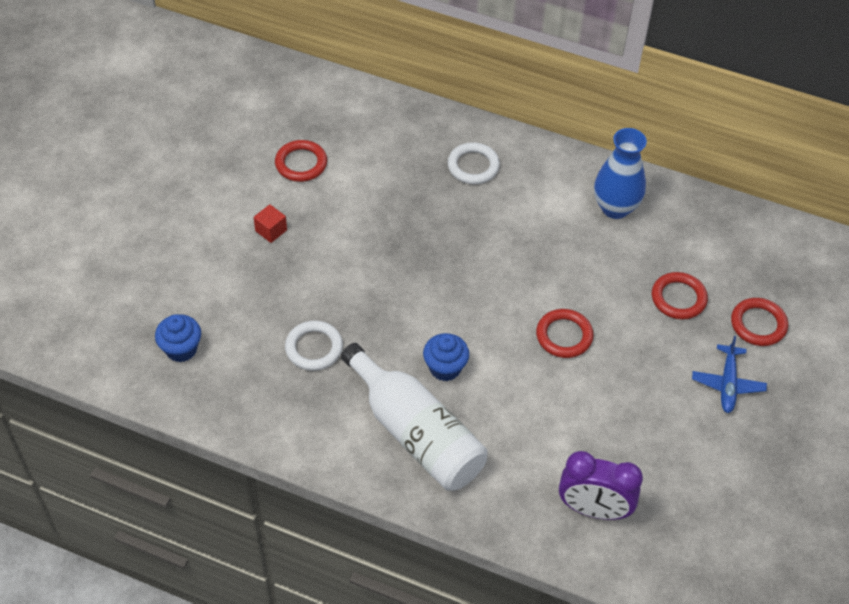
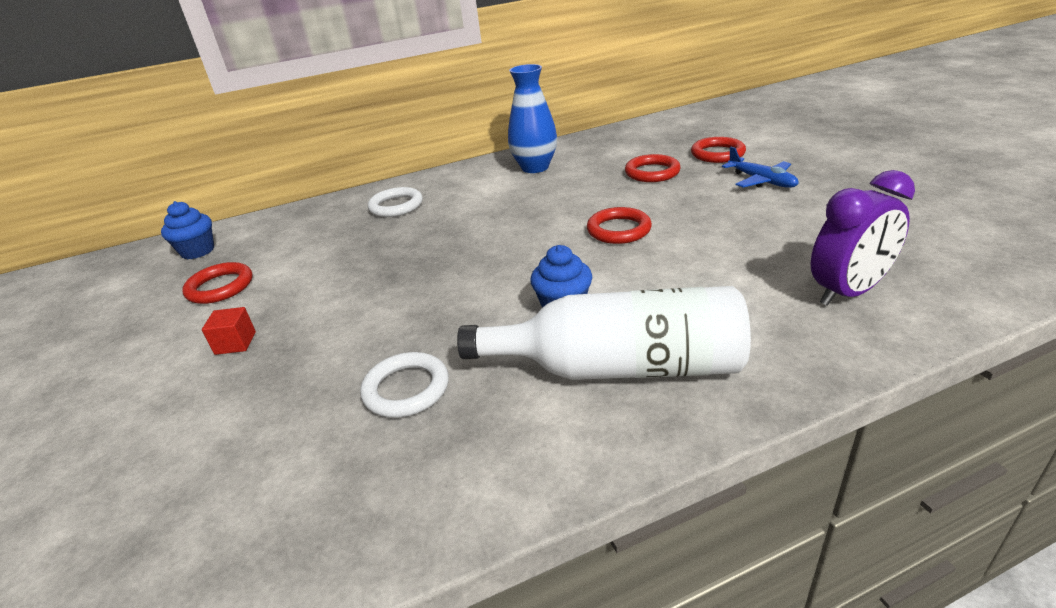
camera: 40 degrees left, 20 degrees down
blue cupcake [155,314,201,362] -> blue cupcake moved to [161,201,214,259]

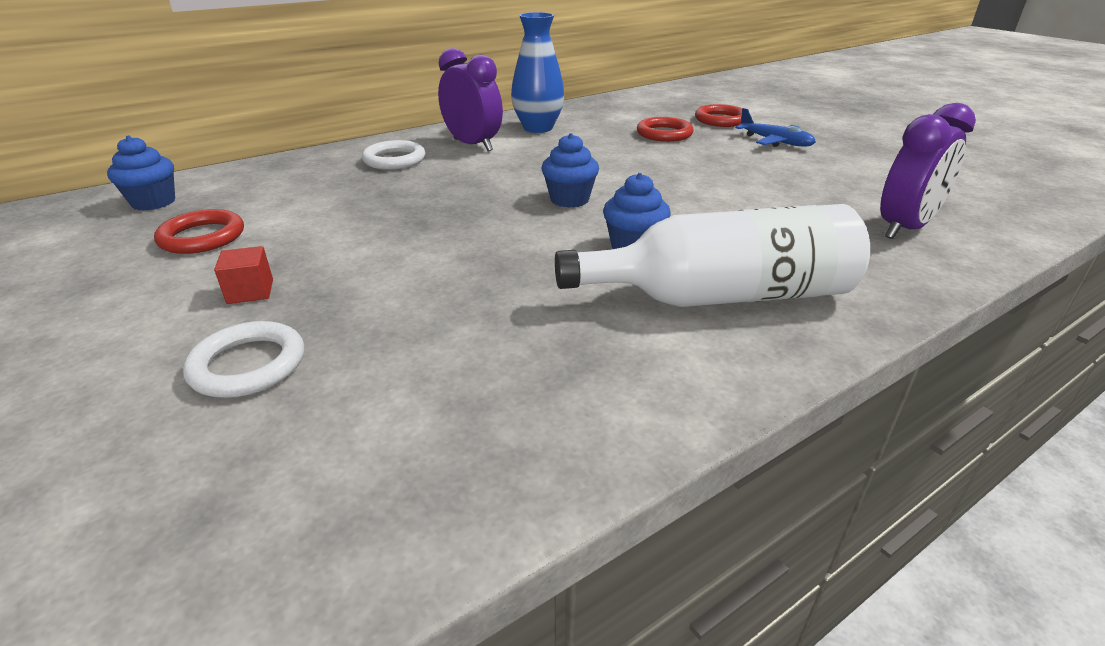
camera: 15 degrees left, 0 degrees up
white ring [360,352,449,418] -> white ring moved to [183,321,304,398]
red ring [587,207,652,244] -> none
none -> purple clock [438,48,503,151]
none -> blue cupcake [541,133,599,208]

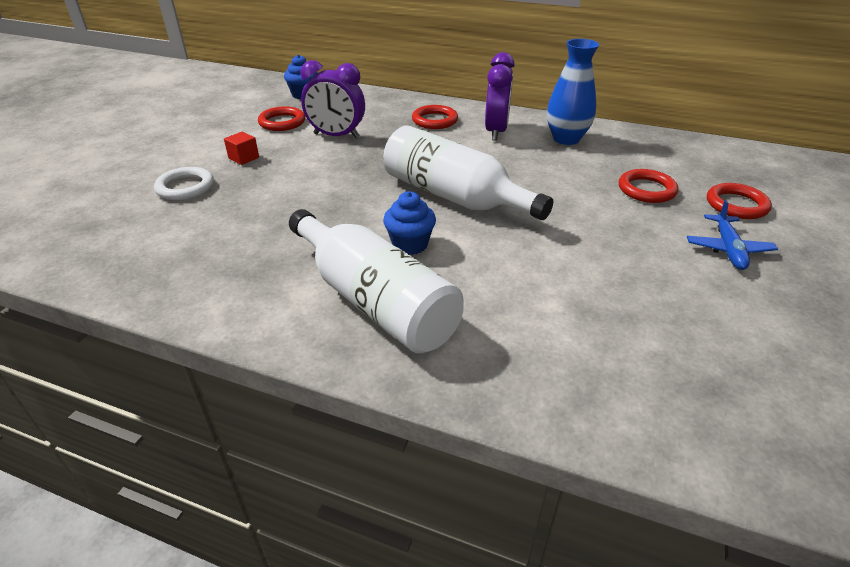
camera: 55 degrees right, 5 degrees up
white ring [362,140,425,170] -> red ring [412,105,458,129]
blue cupcake [541,133,599,208] -> white bottle [384,125,553,220]
purple clock [880,103,976,239] -> purple clock moved to [300,60,365,138]

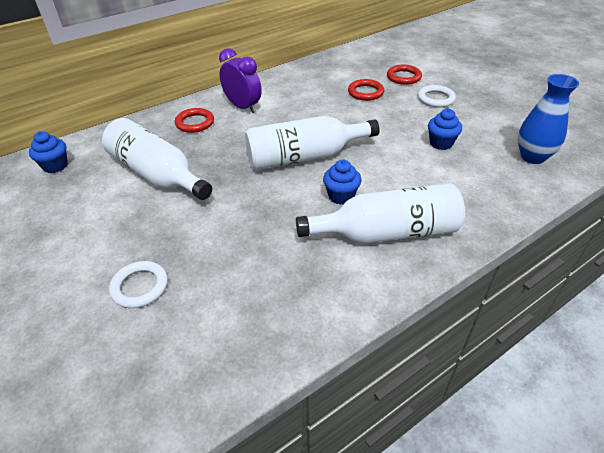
camera: 55 degrees left, 5 degrees up
red cube [224,132,259,165] -> none
red ring [258,106,305,131] -> none
purple clock [300,60,365,138] -> white bottle [102,118,212,200]
blue vase [547,39,599,145] -> blue vase moved to [518,74,579,164]
blue plane [687,200,778,270] -> white ring [418,85,456,107]
none -> blue cupcake [428,109,462,150]

